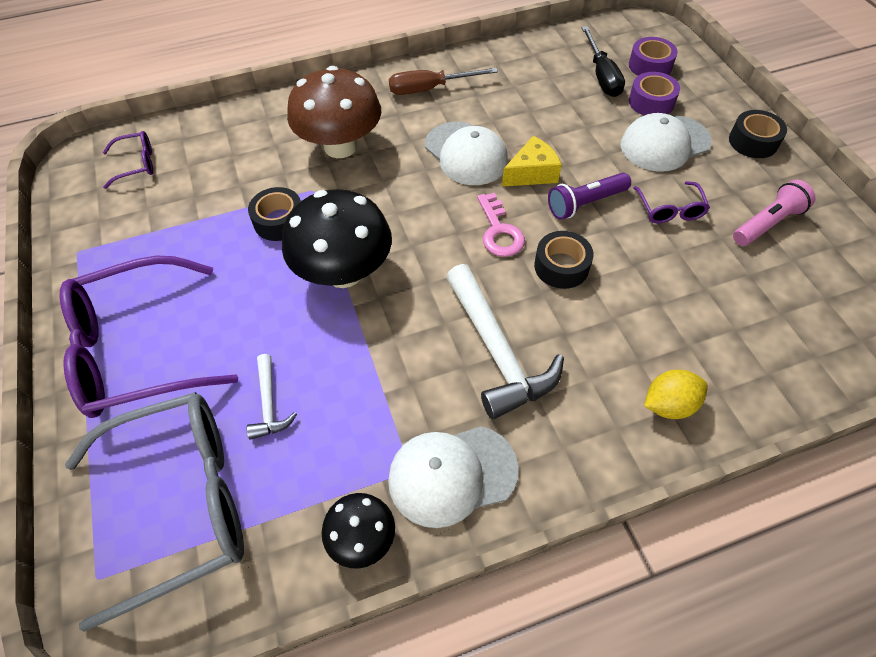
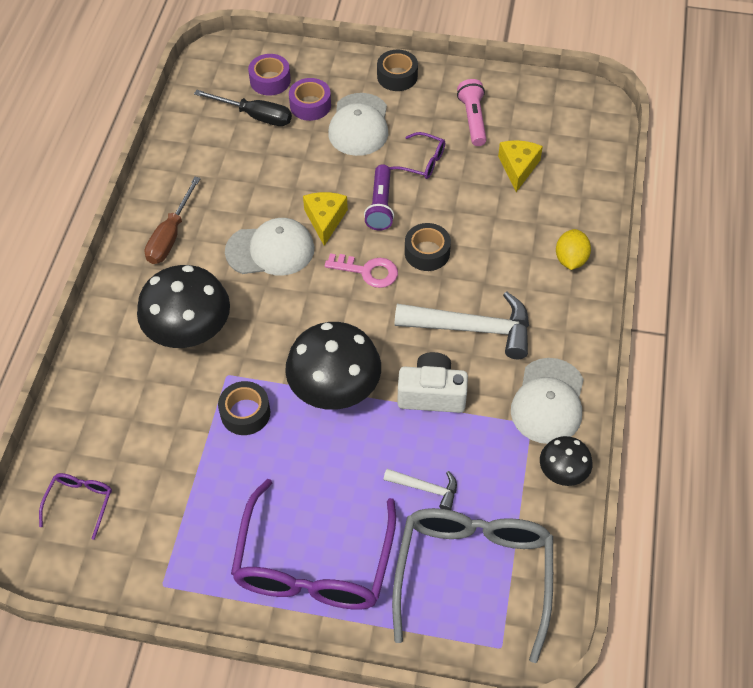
camera: 60 degrees left, 0 degrees up
brown mushroom [287,66,381,158] -> black mushroom [137,265,230,348]
none -> white camera [398,352,468,413]
none -> yellow cheese [498,140,543,192]

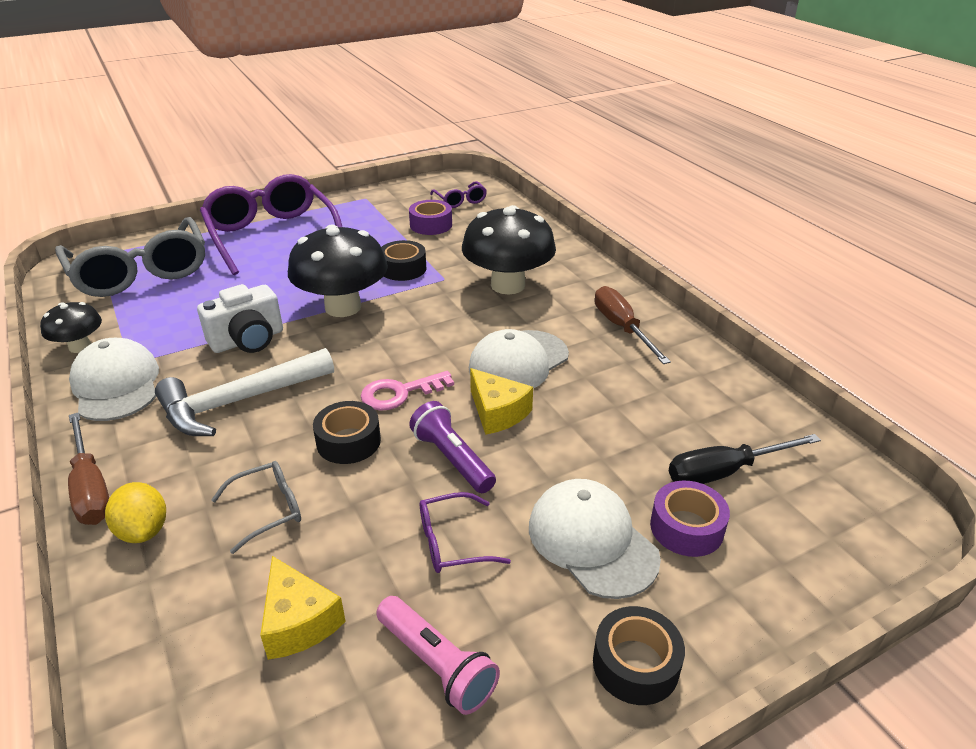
camera: 140 degrees right, 20 degrees down
purple tape [248,54,291,96] -> purple tape moved to [409,200,452,235]
white hammer [383,469,457,510] -> none
none -> brown screwdriver [68,412,109,525]
none -> grey glasses [211,461,301,554]

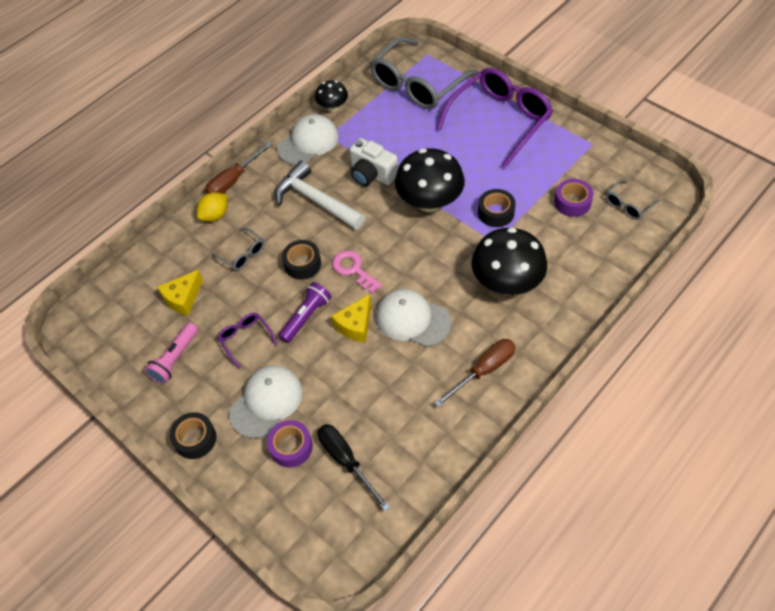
camera: 75 degrees right, 20 degrees up
purple glasses [430,181,487,208] -> grey glasses [606,179,660,220]

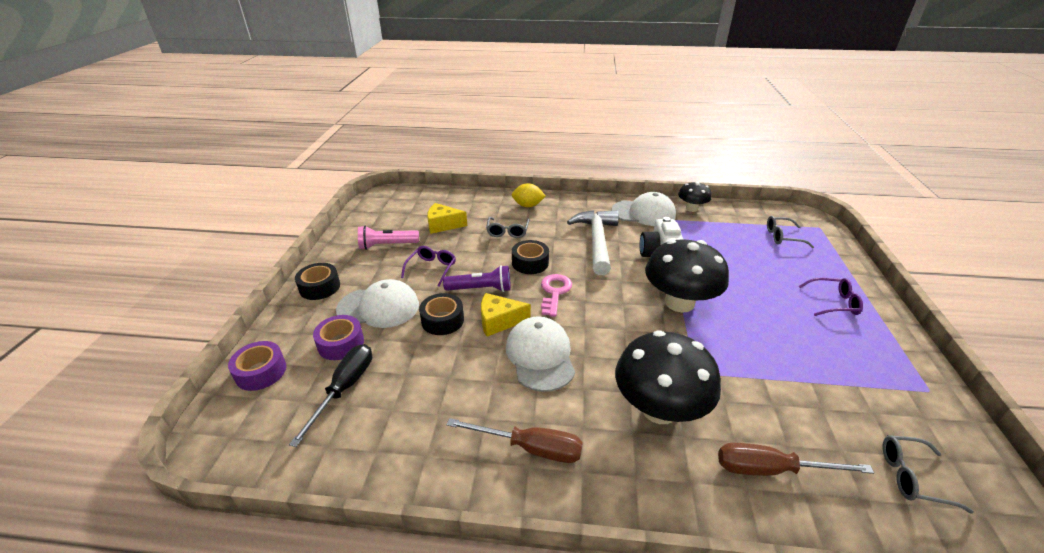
camera: 50 degrees right, 20 degrees down
brown screwdriver [205,142,272,194] -> brown screwdriver moved to [718,443,874,476]
grey glasses [370,37,479,109] -> grey glasses [767,216,814,248], size x0.44
purple glasses [436,68,553,168] -> purple glasses [799,277,863,316], size x0.44
black tape [478,189,516,227] -> black tape moved to [419,293,464,335]
purple tape [554,179,593,217] -> purple tape moved to [228,341,286,391]

